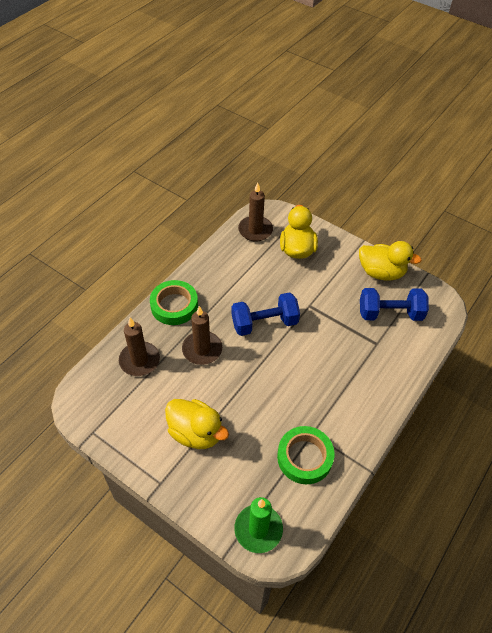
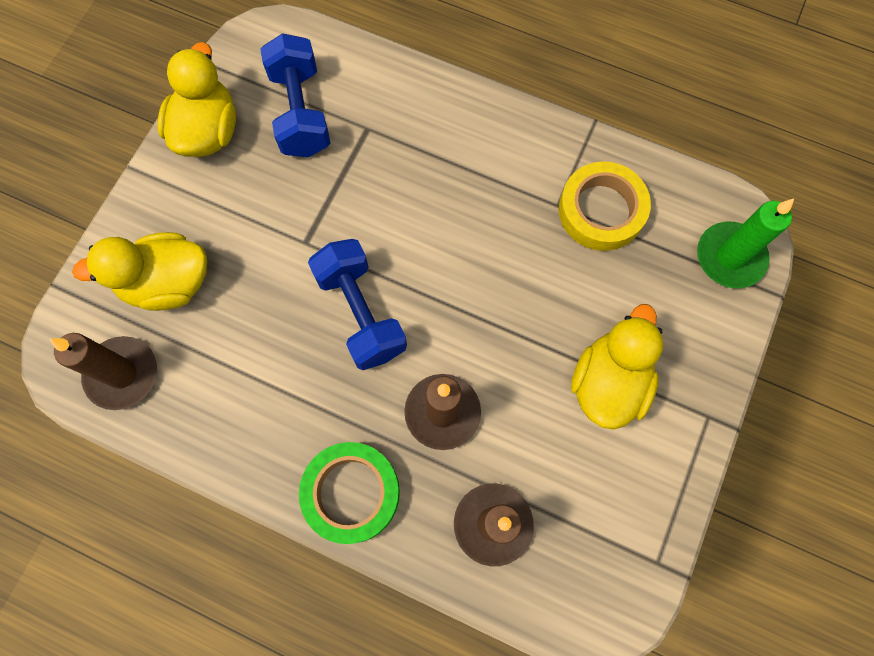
camera: 100 degrees left, 20 degrees up
green tape [277,426,335,484] -> yellow tape [559,161,651,251]

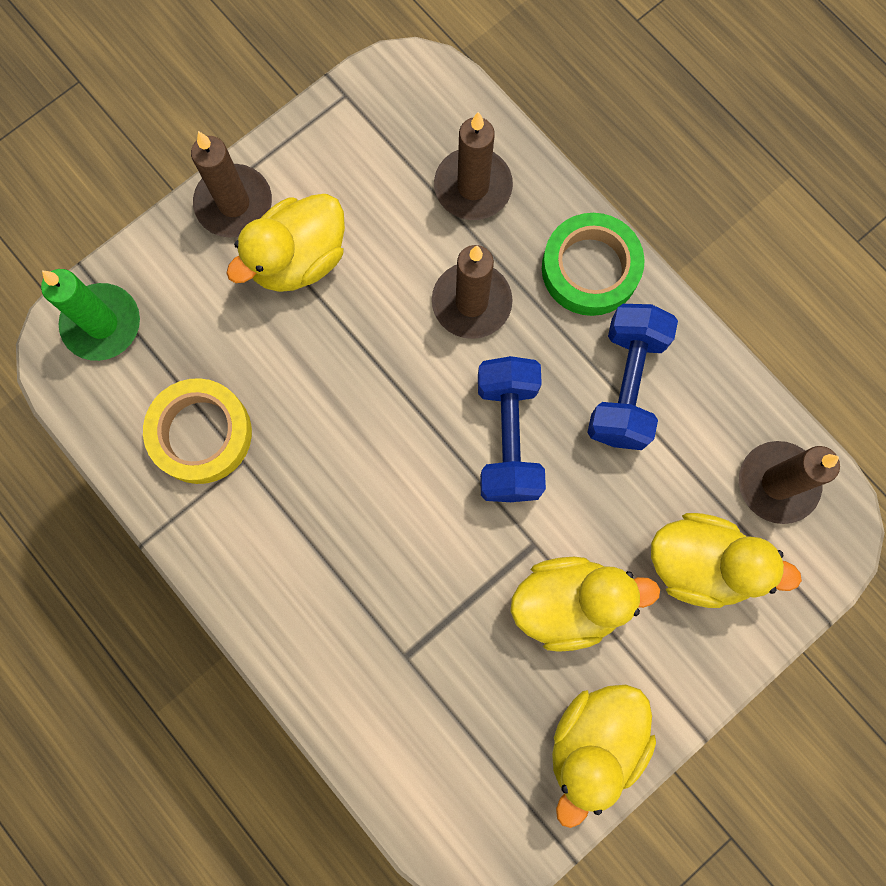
camera: 155 degrees left, 5 degrees up
blue dumbbell [260,33,330,157] -> blue dumbbell moved to [587,304,678,450]
none -> brown candle [191,131,272,237]
none -> yellow duck [510,557,660,652]

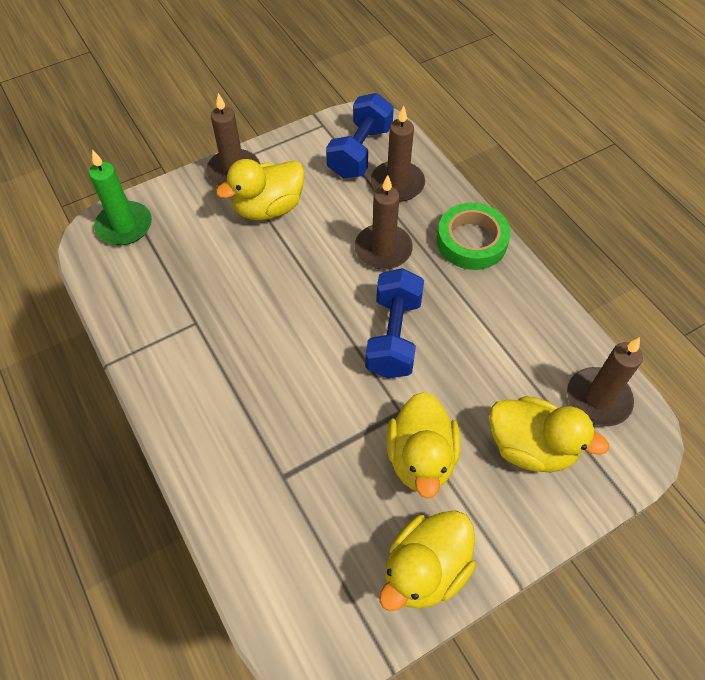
camera: 10 degrees right, 20 degrees down
yellow tape [143,378,252,484] -> none
yellow duck [510,557,660,652] -> yellow duck turned 90 degrees clockwise [386,392,461,499]
blue dumbbell [587,304,678,450] -> blue dumbbell moved to [326,93,394,179]

